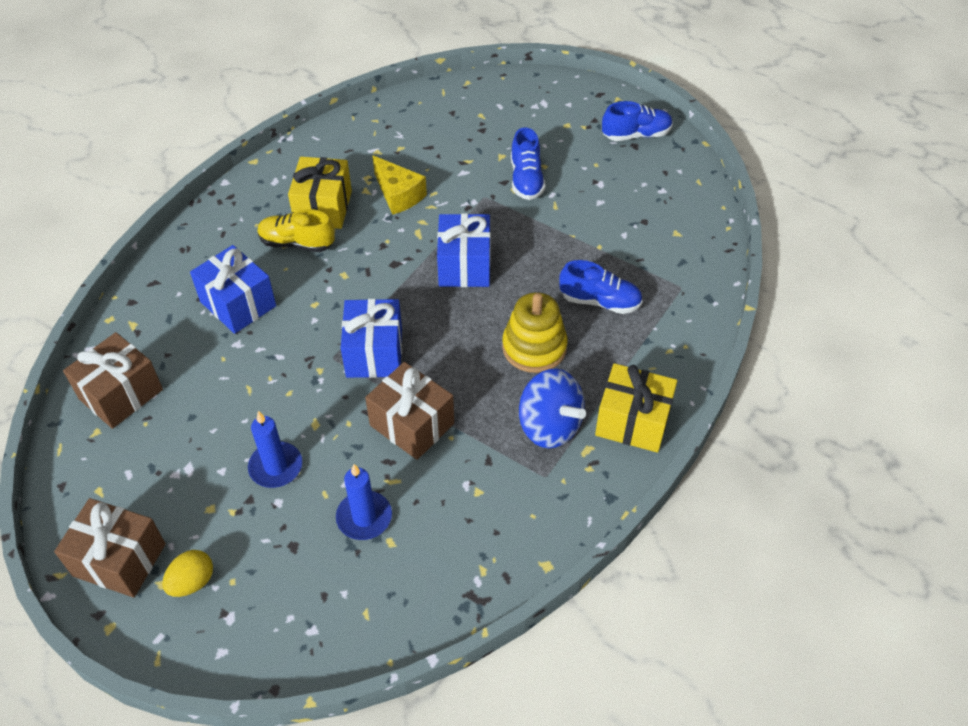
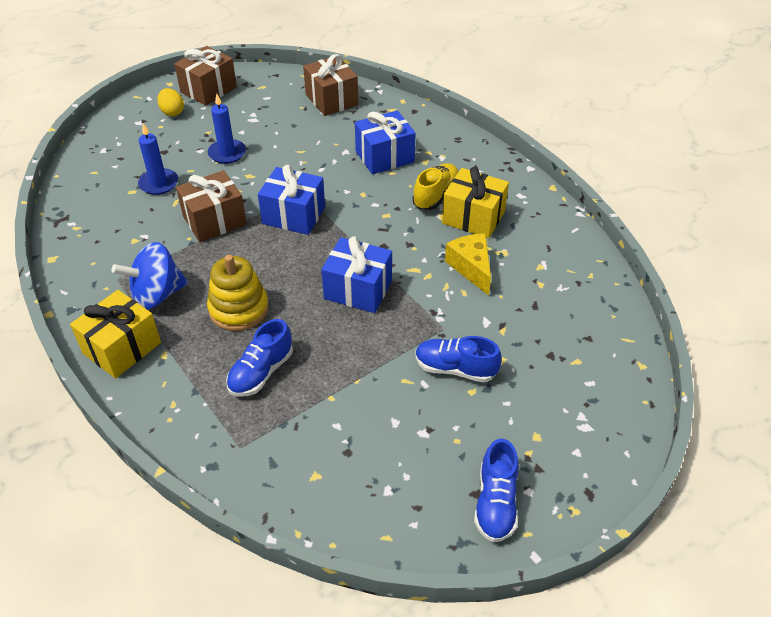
camera: 110 degrees right, 5 degrees down
yellow cheese [372,155,427,215] -> yellow cheese turned 90 degrees clockwise [445,233,491,296]

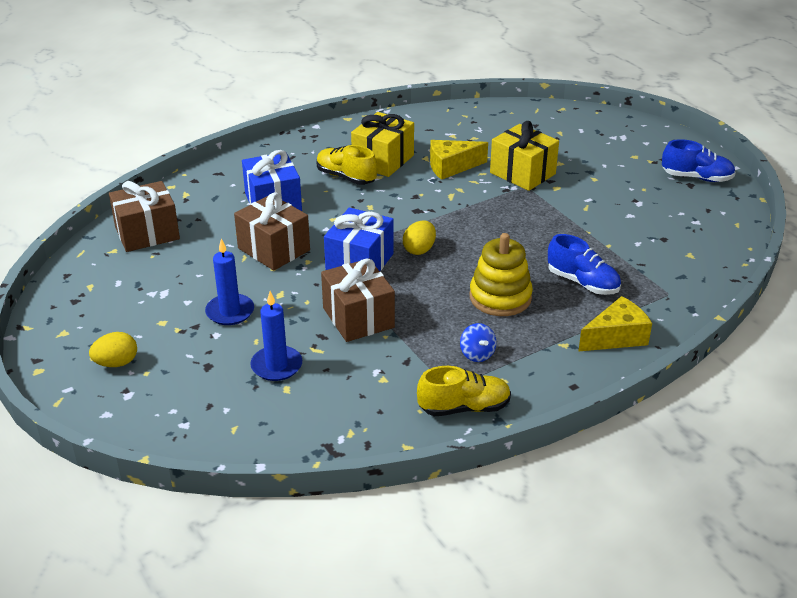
camera: 85 degrees left, 10 degrees down
yellow gift [70,290,161,378] -> yellow gift moved to [490,121,559,191]
blue spinning top [112,242,188,309] -> blue spinning top [460,323,497,362], size x0.51
brown gift [174,46,237,106] -> brown gift moved to [234,192,310,271]
blue gift [321,236,392,313] -> none
blue shoe [416,336,502,382] -> none
none -> yellow egg [403,220,436,255]
none -> yellow shoe [417,366,511,416]
none -> yellow cheese [578,296,652,352]

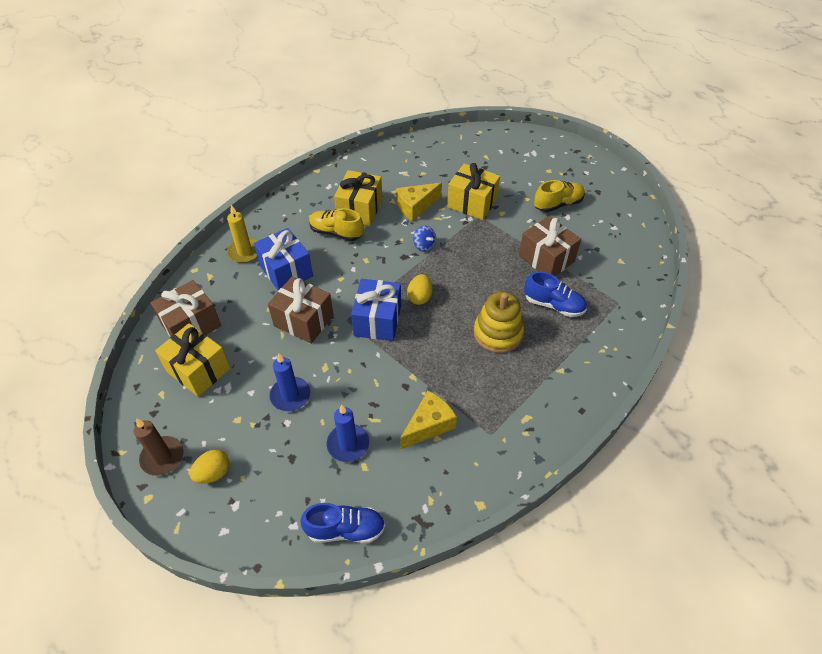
camera: 15 degrees left, 15 degrees up
brown gift [321,259,395,342] -> brown gift moved to [519,216,581,276]
yellow shoe [417,366,511,416] -> yellow shoe moved to [534,180,585,212]
blue spinning top [460,323,497,362] -> blue spinning top moved to [413,226,436,252]
yellow cheese [578,296,652,352] -> yellow cheese moved to [400,391,457,449]
blue shoe [662,139,736,182] -> blue shoe moved to [300,503,385,543]
none -> brown candle [134,418,184,476]
none -> yellow gift [155,323,230,397]
none -> yellow candle [227,205,258,263]

